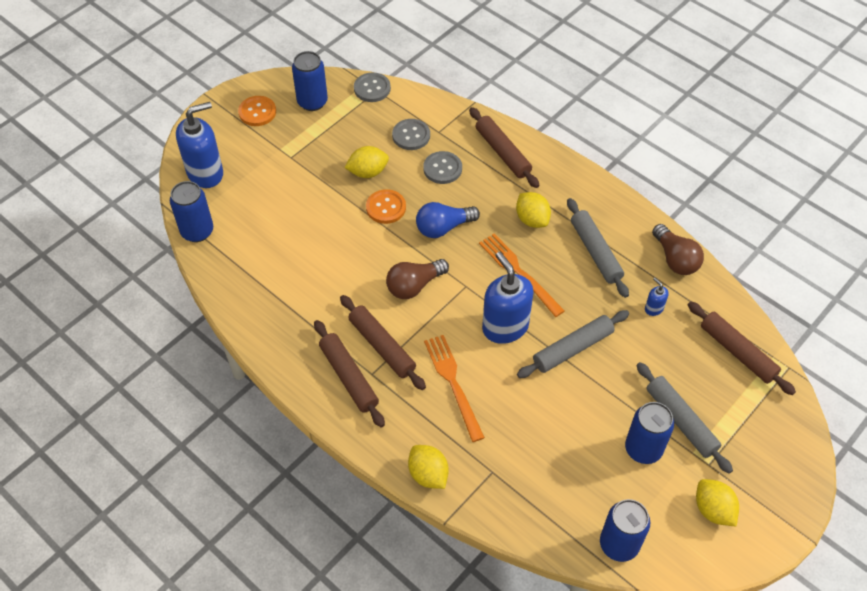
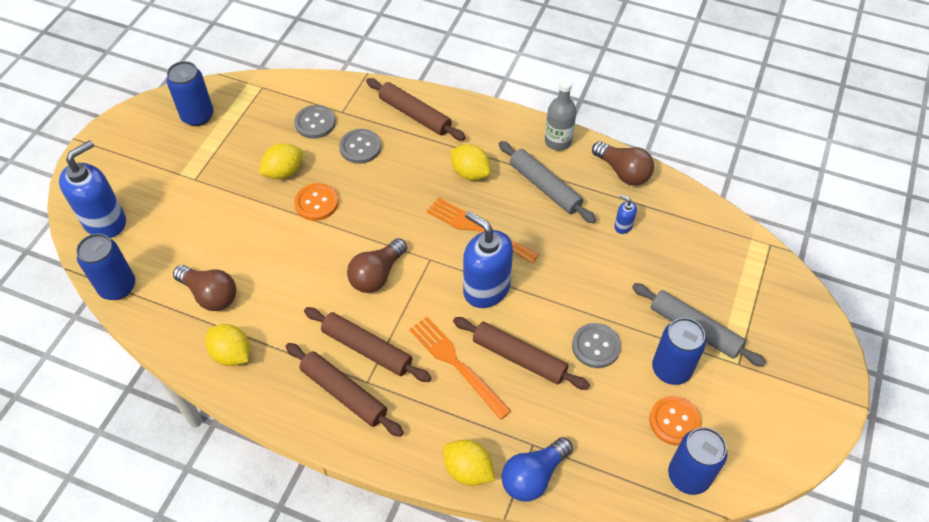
camera: 20 degrees left, 0 degrees up
orange button [238,96,276,126] -> orange button moved to [649,396,702,446]
grey button [354,72,391,102] -> grey button moved to [572,323,621,368]
blue light bulb [416,202,480,238] -> blue light bulb moved to [501,437,573,502]
grey rolling pin [517,310,629,378] -> none
brown rolling pin [688,301,796,395] -> brown rolling pin moved to [453,317,590,390]
yellow lemon [696,479,739,526] -> yellow lemon moved to [206,324,250,366]
none -> brown light bulb [173,265,236,311]
none -> grey bottle [545,79,577,151]

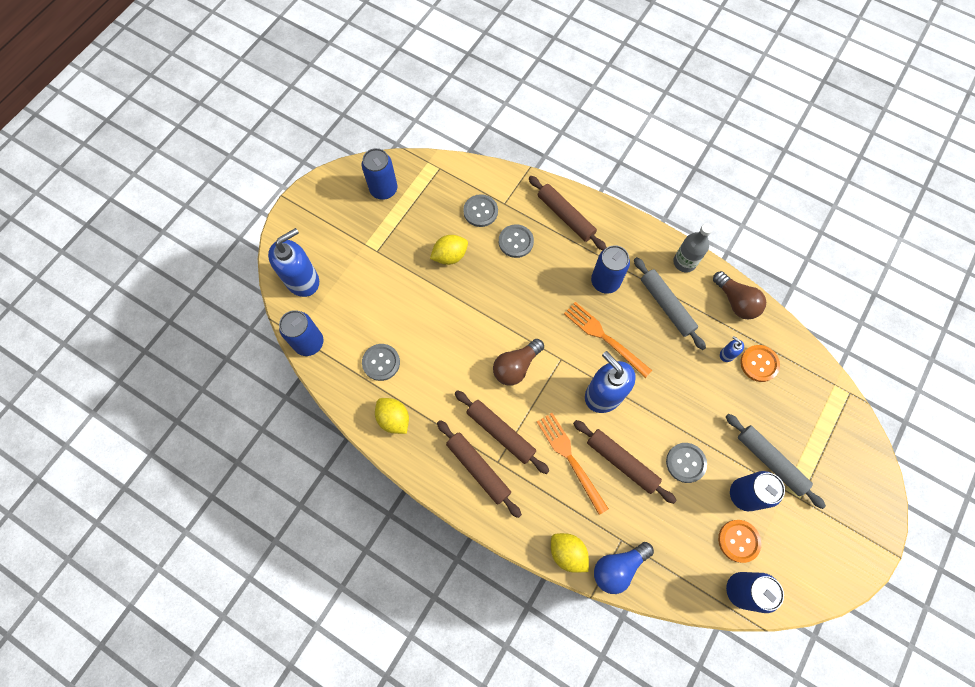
camera: 10 degrees right, 15 degrees up
brown light bulb [173,265,236,311] -> grey button [362,344,400,381]
orange button [294,183,338,221] -> orange button moved to [740,345,780,382]
yellow lemon [450,144,491,180] -> blue can [591,245,630,294]

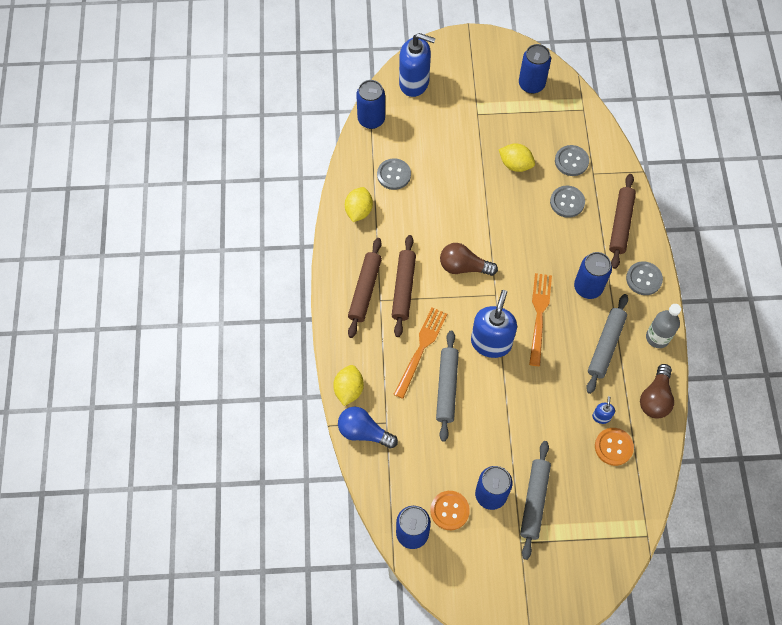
camera: 55 degrees right, 5 degrees down
brown rolling pin [573,420,676,504] -> grey rolling pin [436,331,459,442]
grey button [666,443,707,483] -> grey button moved to [626,261,663,295]

